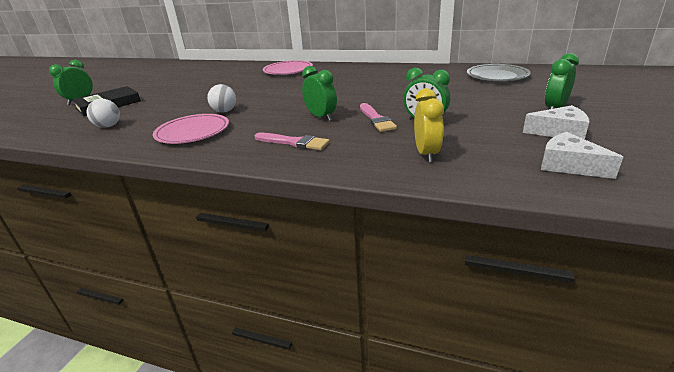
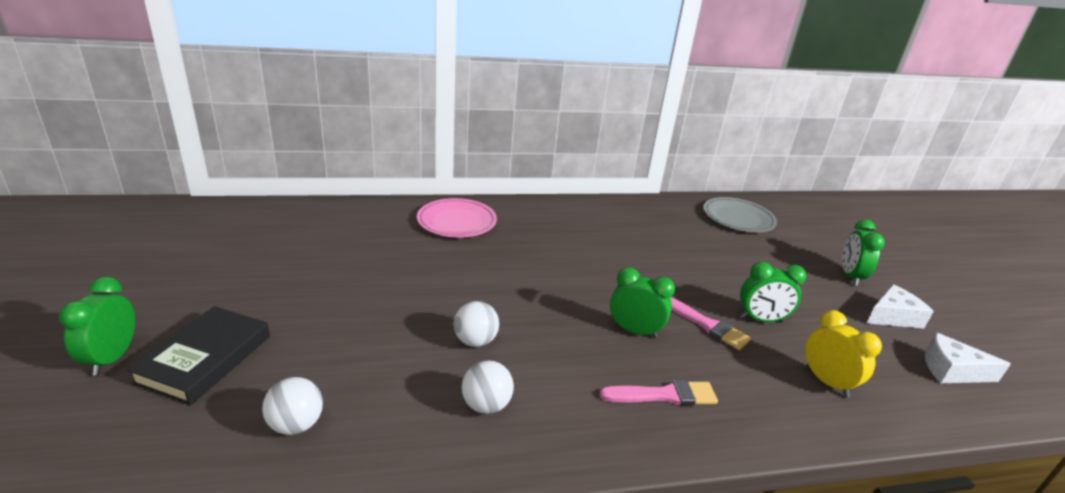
camera: 35 degrees left, 0 degrees up
pink plate [153,114,229,144] -> white ball [462,361,514,414]

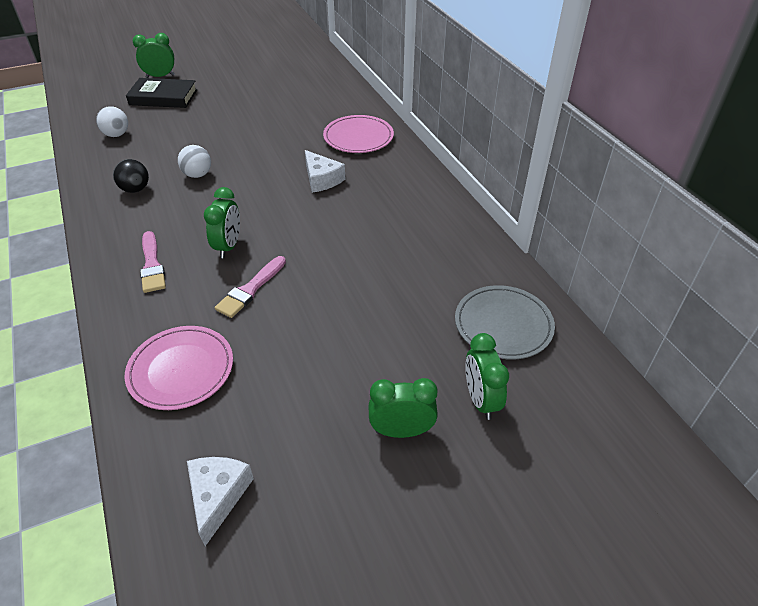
camera: 80 degrees right, 15 degrees up
white ball [462,361,514,414] -> black ball [113,159,149,193]
green clock [740,262,806,322] -> green clock moved to [465,333,509,420]
yellow clock [805,310,882,397] -> pink plate [125,326,233,410]
white cheese [867,284,934,329] -> white cheese moved to [305,150,345,193]

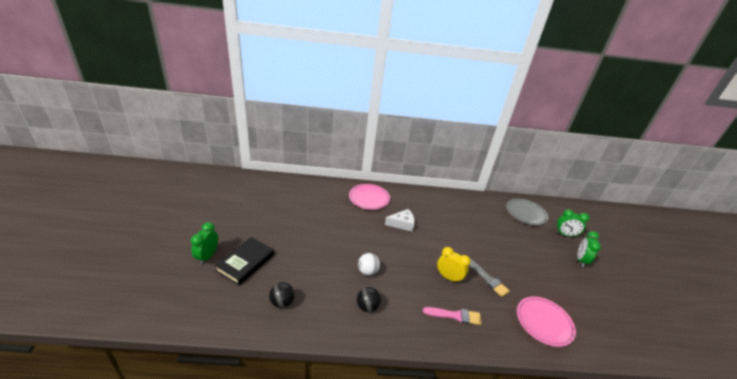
camera: 70 degrees left, 10 degrees down
white ball [96,106,128,137] -> black ball [269,282,295,308]
white cheese [187,457,254,546] -> none
green clock [204,187,240,258] -> yellow clock [437,247,471,283]
pink brush [215,256,286,318] -> grey brush [469,259,510,297]

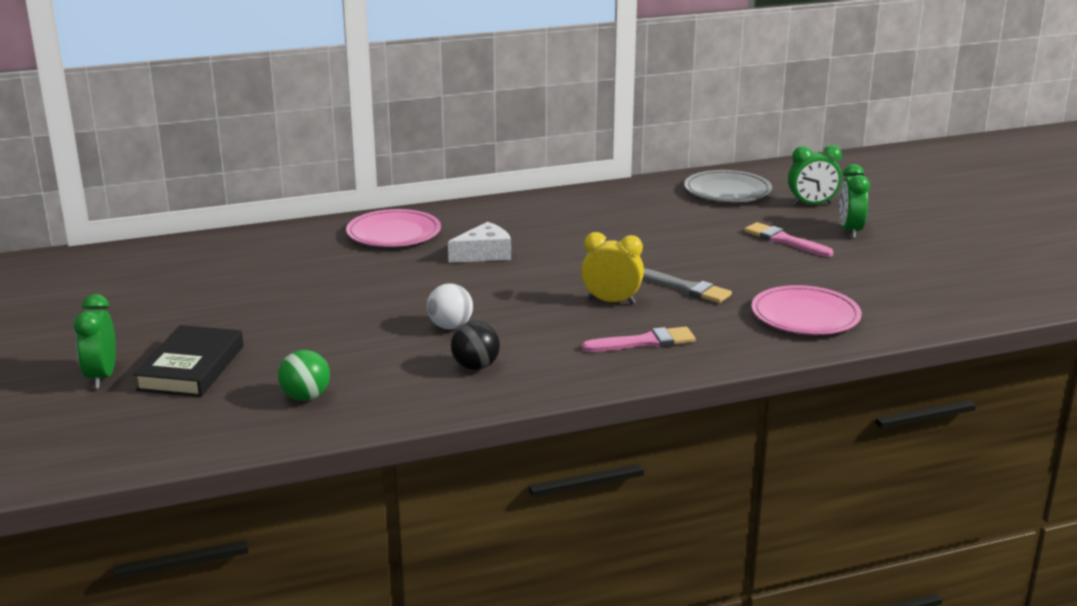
camera: 15 degrees left, 10 degrees down
black ball [269,282,295,308] -> green ball [278,350,330,401]
none -> pink brush [744,222,833,257]

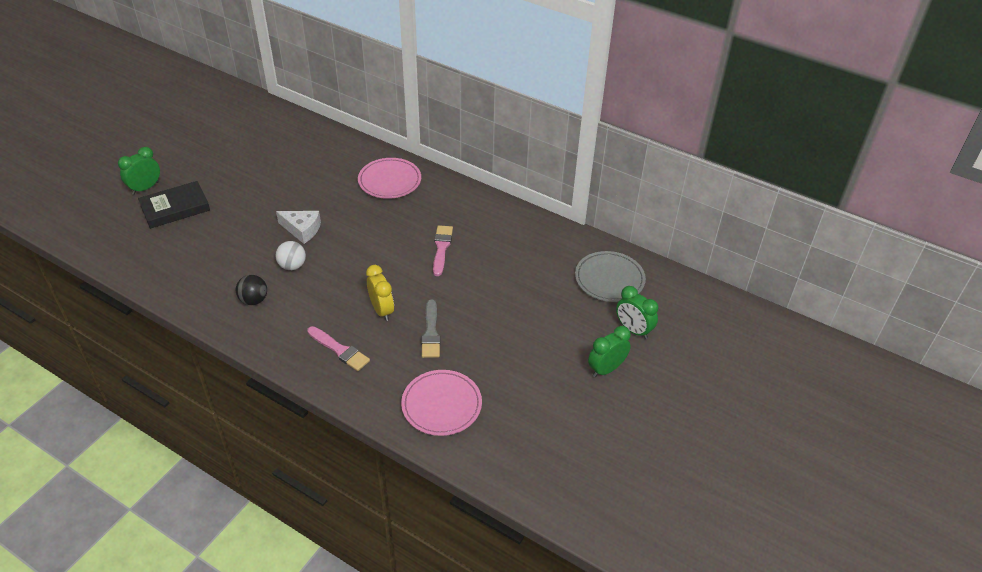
camera: 50 degrees right, 20 degrees up
green ball [278,350,330,401] -> none
white cheese [448,222,511,263] -> white cheese moved to [276,211,321,244]
pink brush [744,222,833,257] -> pink brush moved to [433,225,453,276]

